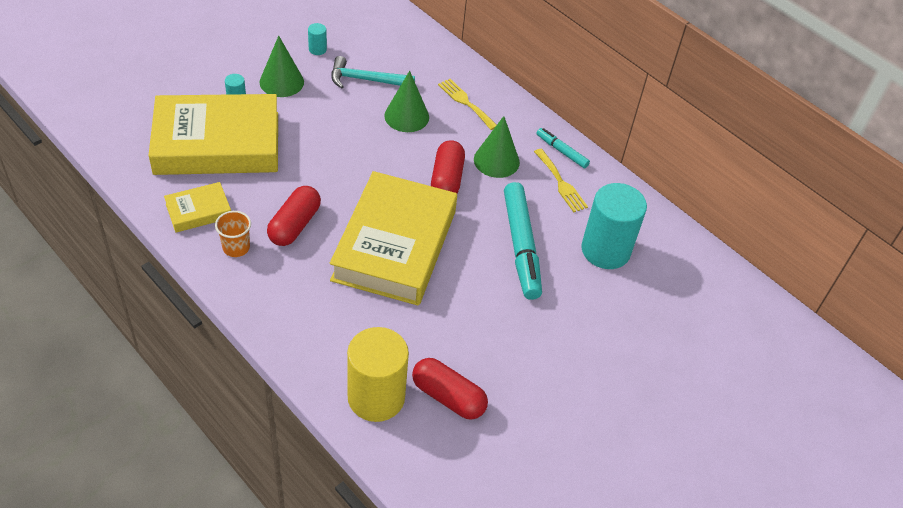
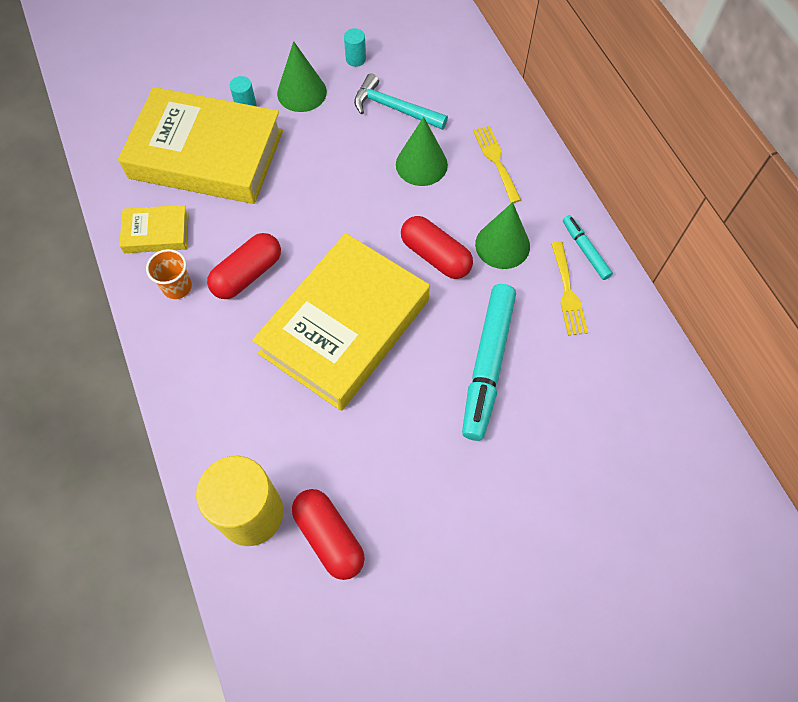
camera: 25 degrees right, 15 degrees up
red capsule [431,140,465,193] -> red capsule turned 75 degrees counterclockwise [401,216,473,279]
turquoise cylinder [581,183,647,269] -> none

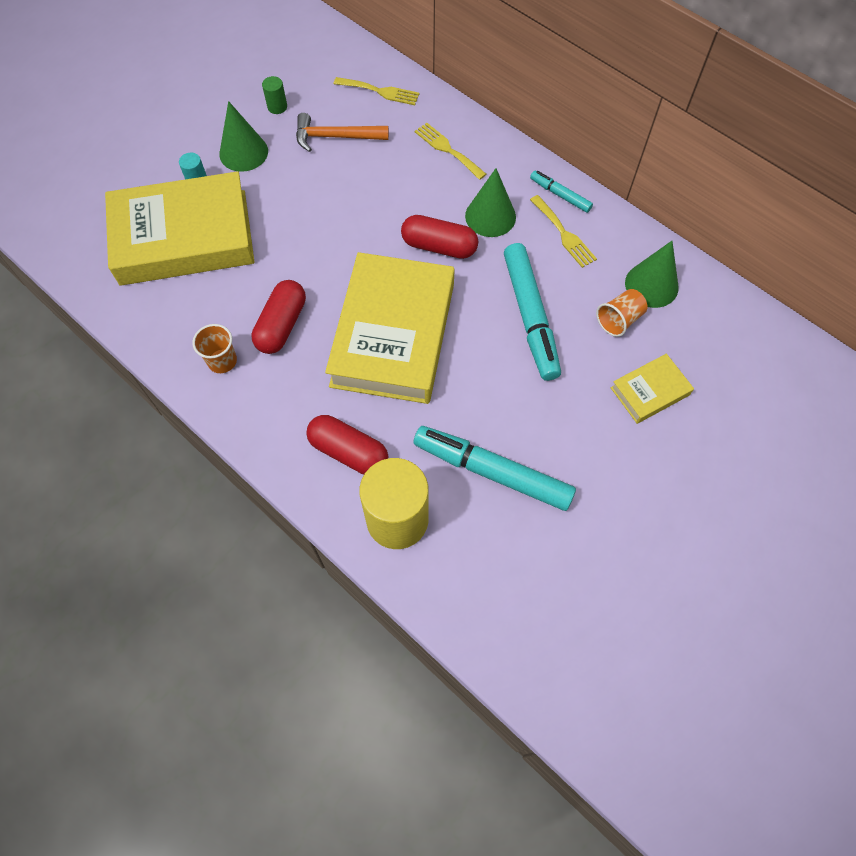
camera: 25 degrees left, 0 degrees up
yellow book [119,205,189,253] -> yellow book moved to [611,354,694,424]
red capsule [292,489,365,580] -> red capsule moved to [306,415,388,475]
turquoise cylinder [344,28,366,67] -> green cylinder [262,76,287,114]
turquoise hammer [354,73,448,130] -> orange hammer [296,113,389,152]
green cone [396,117,448,186] -> green cone moved to [625,241,679,308]
none -> yellow fork [334,77,420,105]
none -> turquoise marker [414,426,576,511]
none -> orange cup [596,289,648,337]

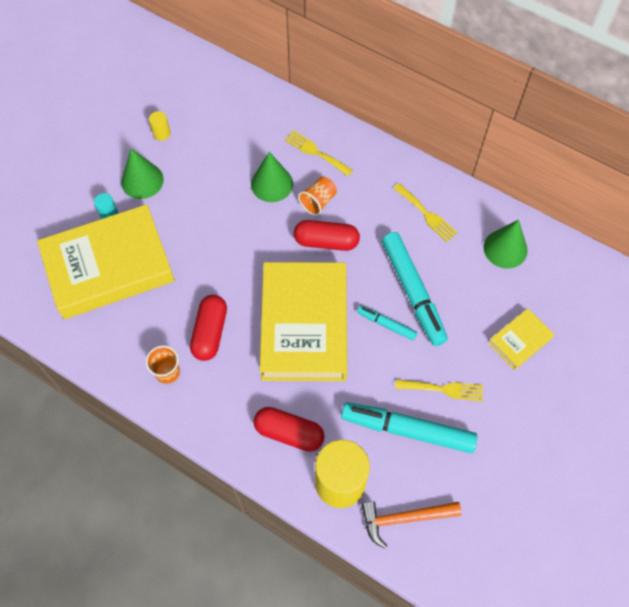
camera: 10 degrees left, 0 degrees up
green cylinder [262,76,287,114] -> yellow cylinder [149,111,171,141]
orange hammer [296,113,389,152] -> orange hammer moved to [361,501,462,548]
yellow fork [334,77,420,105] -> yellow fork moved to [395,379,483,401]
green cone [465,168,516,237] -> green cone moved to [251,152,293,202]
turquoise marker [530,171,593,213] -> turquoise marker moved to [357,305,417,341]
orange cup [596,289,648,337] -> orange cup moved to [298,177,337,215]

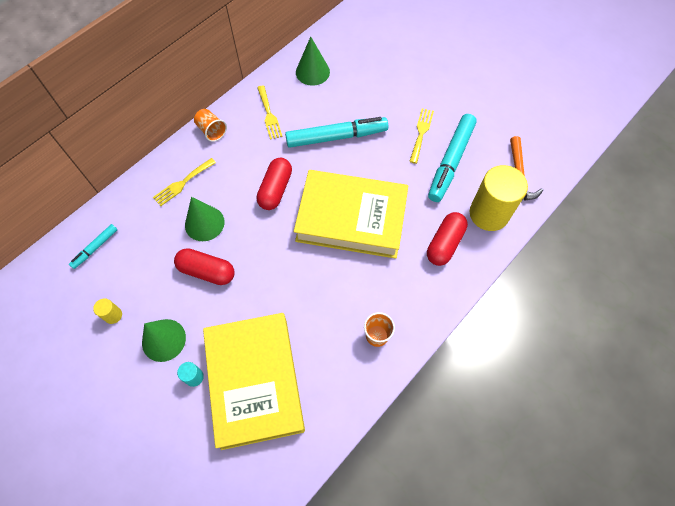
camera: 80 degrees left, 0 degrees up
red capsule [190,295,227,361] -> red capsule moved to [174,248,234,285]
orange cup [298,177,337,215] -> orange cup moved to [194,109,227,142]
turquoise marker [357,305,417,341] -> turquoise marker moved to [69,224,118,269]
yellow fork [393,183,458,242] -> yellow fork turned 105 degrees clockwise [257,85,283,140]
yellow book [488,308,554,370] -> none

